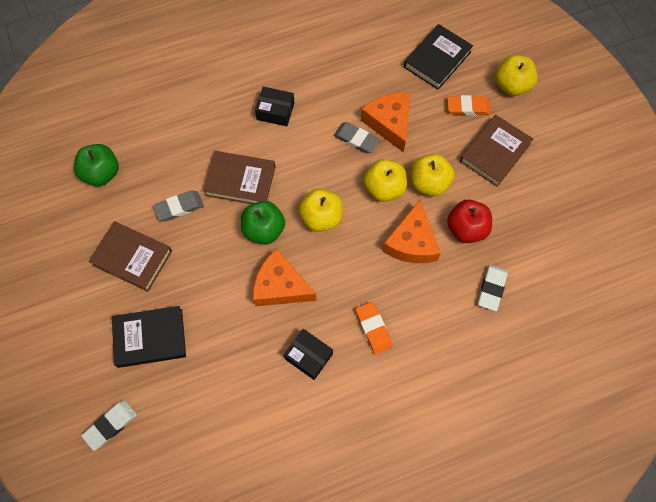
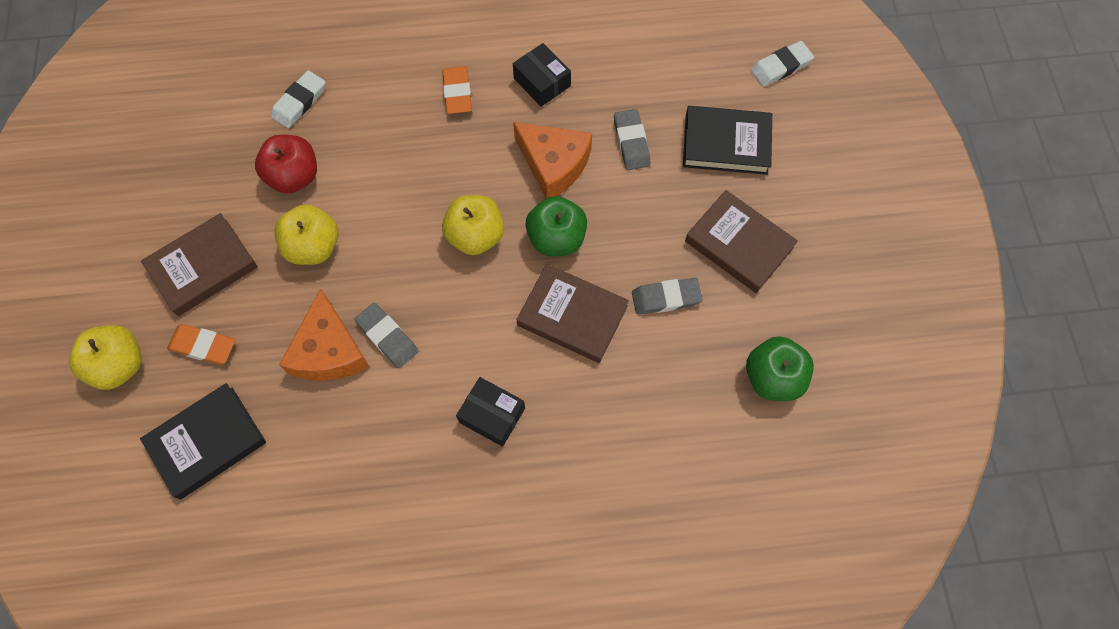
camera: 165 degrees left, 0 degrees up
yellow apple [364,159,407,202] -> none
orange cheese [382,200,441,263] -> none
none -> grey eraser [614,109,650,170]

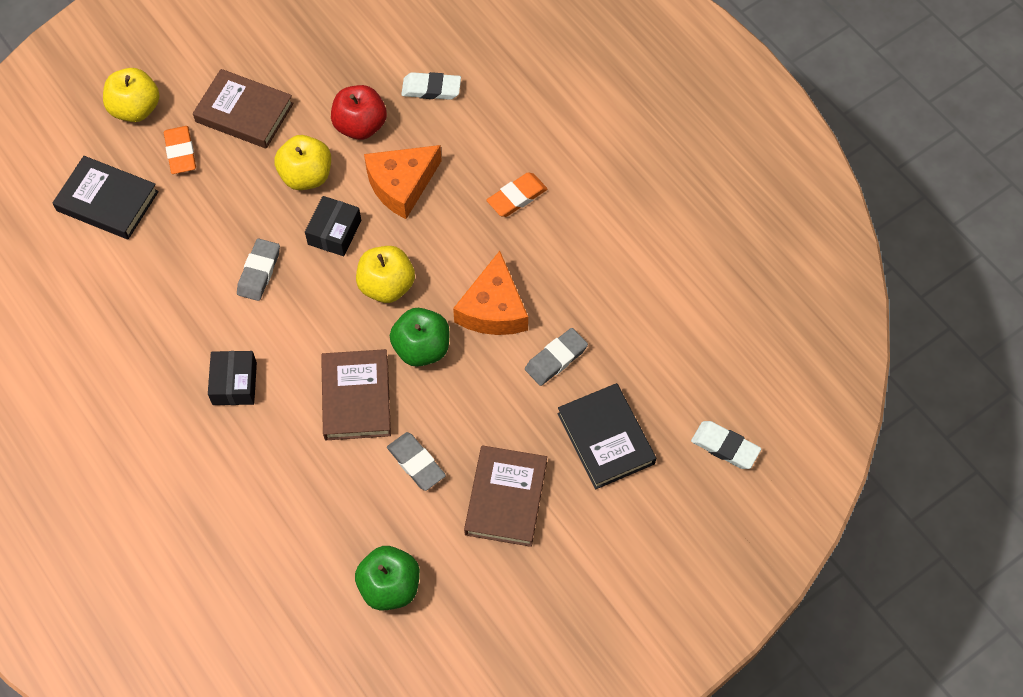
camera: 60 degrees right, 5 degrees down
orange cheese [279,288,369,381] -> orange cheese moved to [364,145,442,219]
black box [513,43,571,107] -> black box moved to [305,196,361,256]

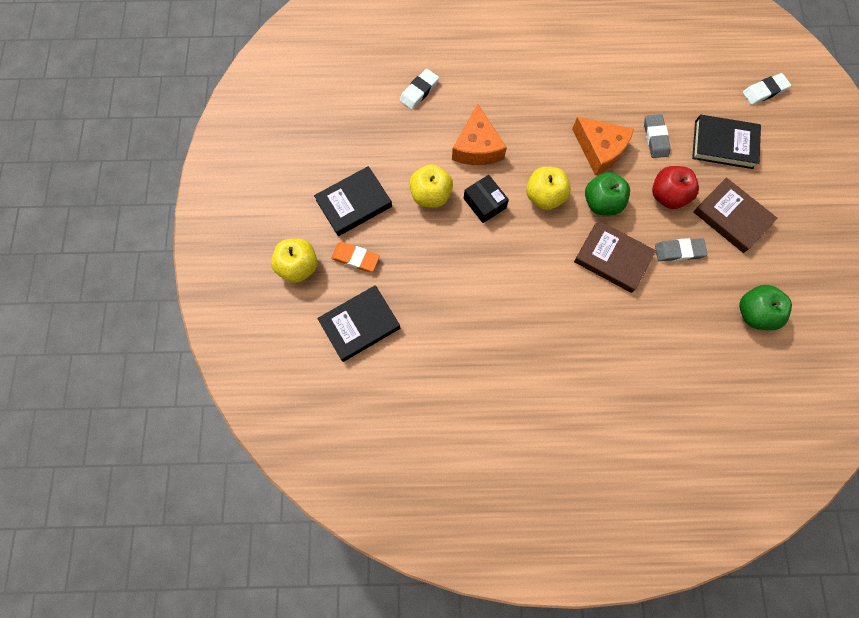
camera: 55 degrees left, 10 degrees up
brown book [193,69,294,149] -> black book [314,166,392,236]
black box [208,351,257,405] -> none
grey eraser [237,239,280,301] -> none
red apple [331,85,387,140] -> red apple moved to [652,166,699,209]
orange eraser [486,172,547,217] -> none

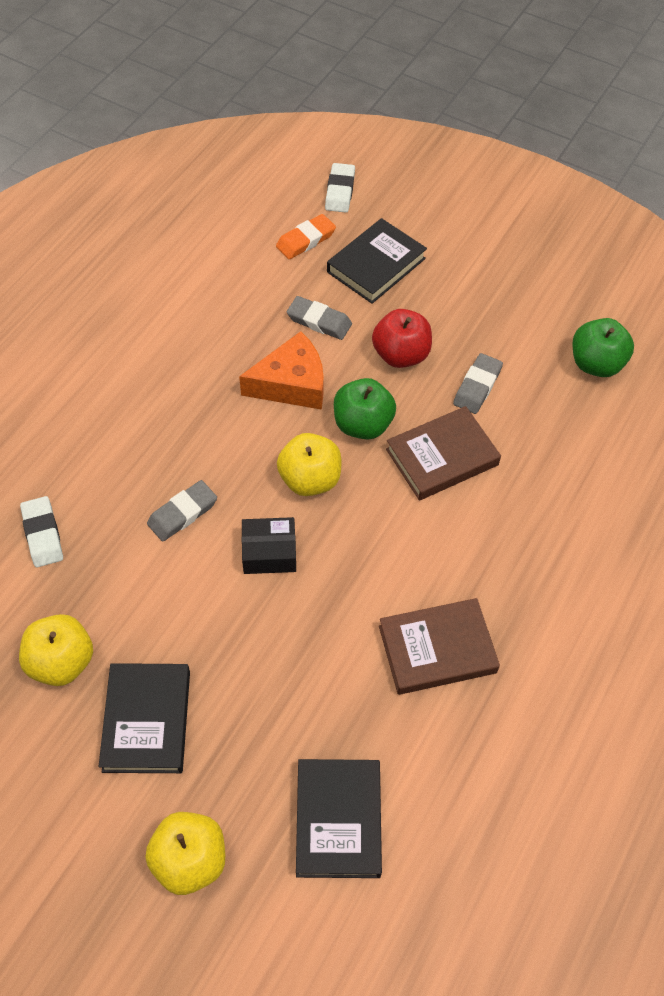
camera: 60 degrees left, 15 degrees down
orange eraser [331,242,380,272] -> orange eraser moved to [276,214,336,259]
yellow apple [409,164,453,208] -> yellow apple moved to [19,614,93,686]
orange cheese [452,104,507,165] -> grey eraser [147,480,217,542]
brown book [693,178,777,253] -> brown book moved to [379,598,500,695]

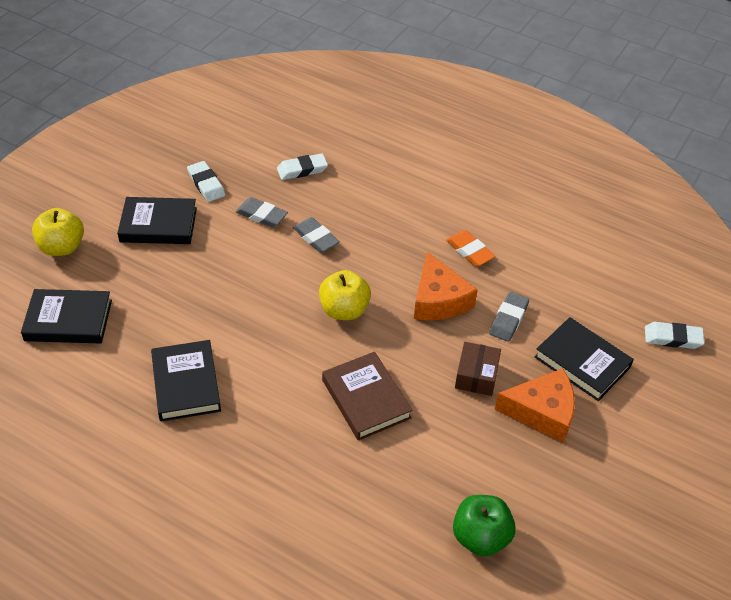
camera: 90 degrees right, 10 degrees down
yellow apple [19,614,93,686] -> white eraser [187,161,225,202]
black box [242,517,296,574] -> none
orange eraser [276,214,336,259] -> orange eraser moved to [446,230,495,267]
green apple [334,378,396,439] -> none
red apple [372,309,432,368] -> brown box [455,342,501,396]
brown book [379,598,500,695] -> black book [151,340,221,422]
grey eraser [453,353,503,414] -> grey eraser moved to [236,197,288,228]
none -> orange cheese [495,368,575,443]

